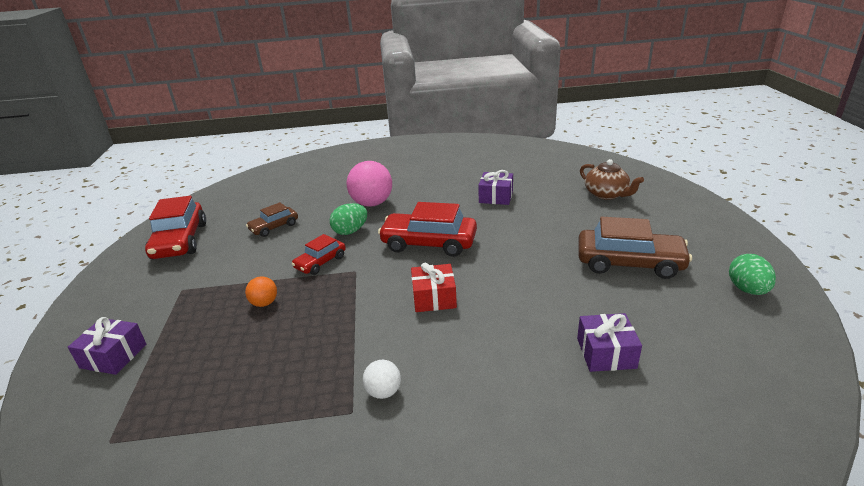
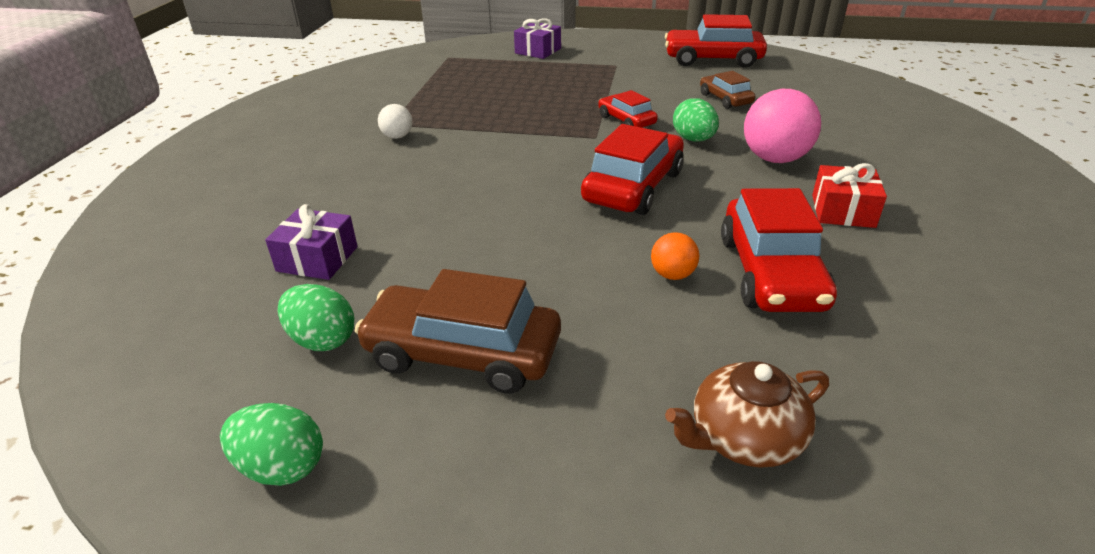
camera: 105 degrees right, 5 degrees up
orange ball [245,276,277,307] -> orange ball moved to [651,232,699,280]
red gift [411,263,457,312] -> red gift moved to [812,163,887,228]
purple gift [478,170,513,205] -> red car [721,188,837,312]
brown car [578,217,692,279] -> brown car turned 75 degrees clockwise [355,269,561,394]
none -> green egg [278,284,354,351]

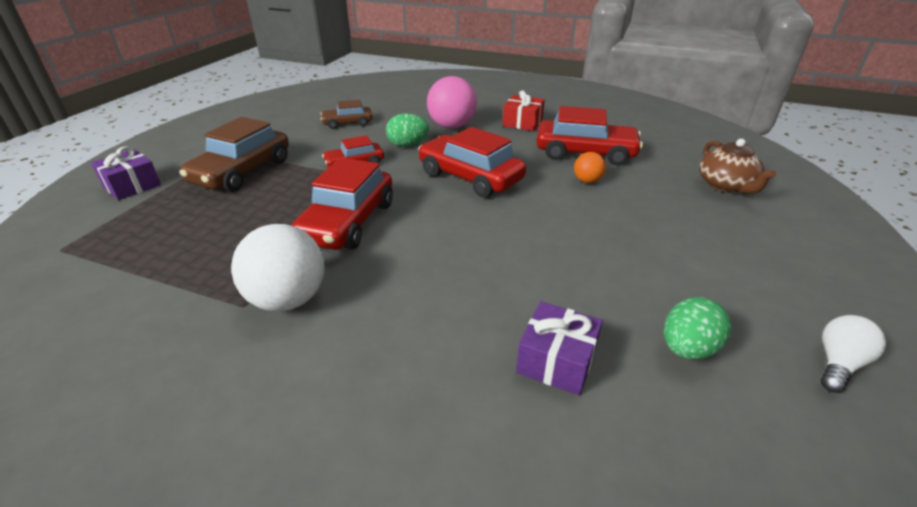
camera: 80 degrees left, 0 degrees up
green egg [220,403,323,486] -> white light bulb [820,315,886,393]
brown car [355,269,561,394] -> brown car moved to [180,117,289,192]
white ball [378,104,412,139] -> white ball [231,224,325,311], size x1.95
red car [665,14,767,68] -> red car moved to [291,158,393,250]

